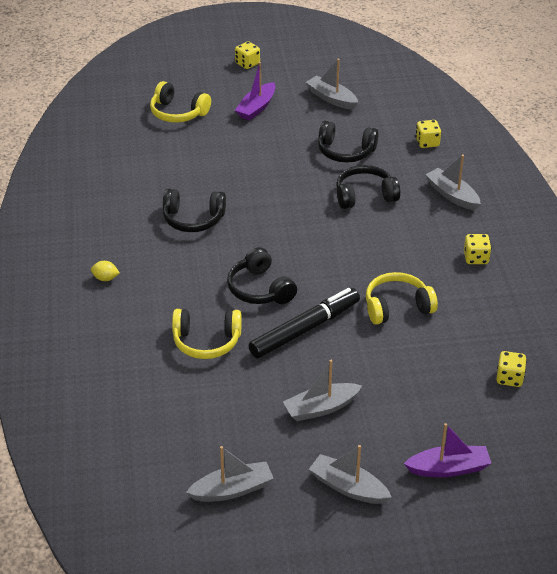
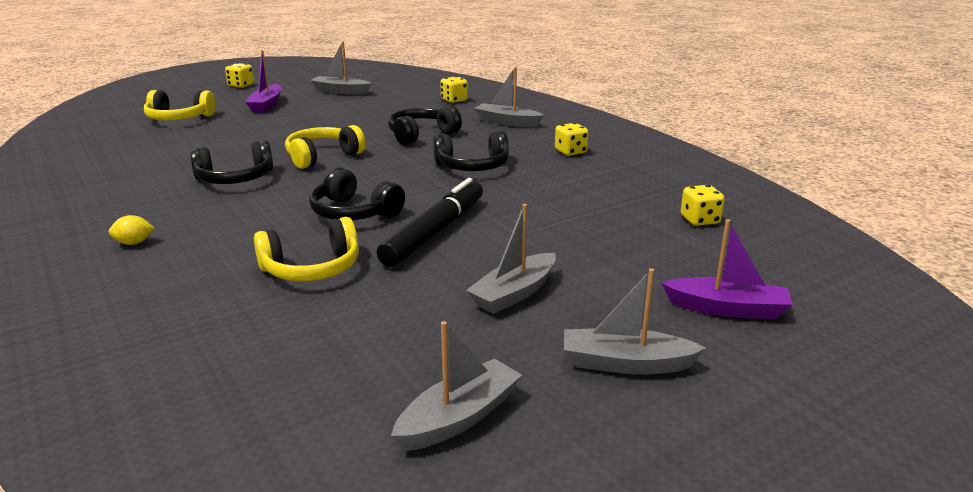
camera: 25 degrees left, 15 degrees down
black headphones [318,121,378,162] -> black headphones moved to [433,131,509,171]
yellow headphones [366,272,438,325] -> yellow headphones moved to [285,125,366,169]
purple boat [404,423,491,477] -> purple boat turned 45 degrees clockwise [662,219,793,319]

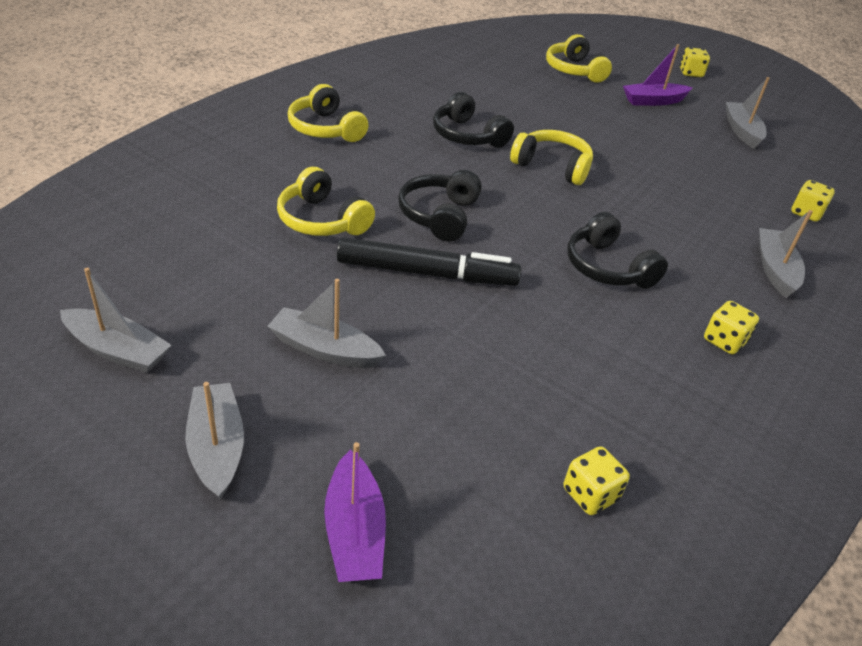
camera: 65 degrees right, 15 degrees up
yellow lemon [109,215,154,245] -> yellow headphones [288,84,368,142]
black headphones [388,106,462,145] -> none

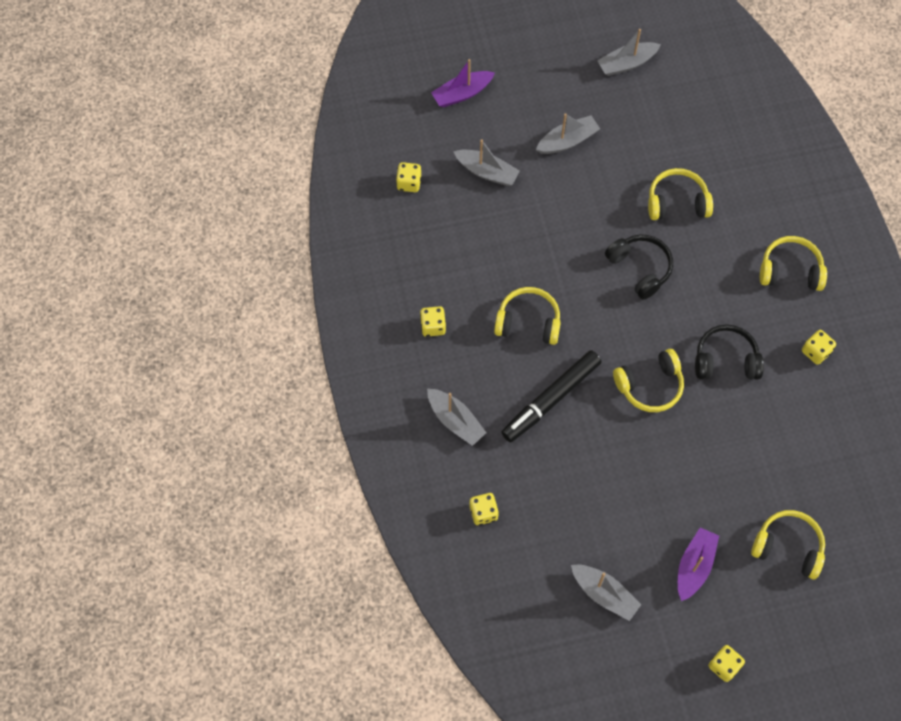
camera: 135 degrees right, 25 degrees up
grey boat [185,382,244,499] -> grey boat moved to [453,139,520,186]
purple boat [324,442,386,582] -> purple boat turned 60 degrees counterclockwise [431,59,495,107]
black marker [337,237,521,286] -> black marker moved to [501,350,601,442]
black headphones [567,212,668,289] -> yellow headphones [494,287,561,345]
none -> yellow dice [802,330,836,365]

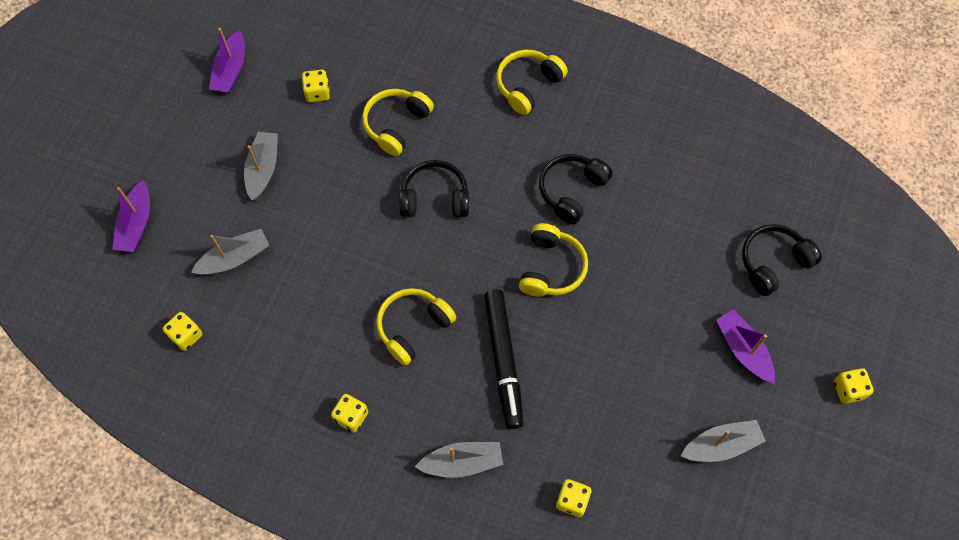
camera: 55 degrees left, 0 degrees up
grey boat [597,29,661,76] -> purple boat [209,28,245,93]
yellow headphones [751,510,825,580] -> black headphones [742,224,822,296]
yellow dice [802,330,836,365] -> yellow dice moved to [302,70,330,102]

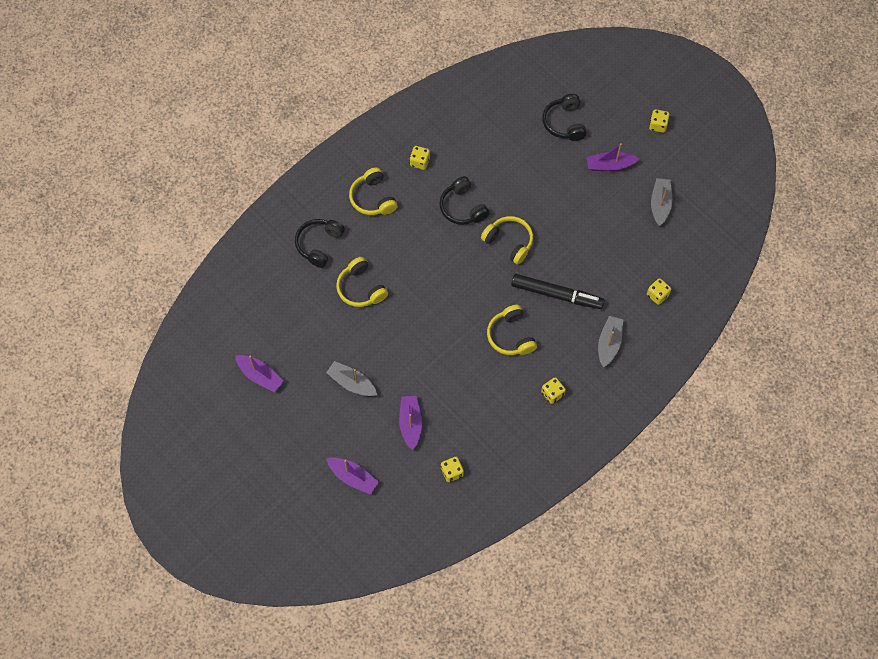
camera: 65 degrees left, 0 degrees up
grey boat [191,229,270,275] -> purple boat [399,396,422,451]
yellow dice [302,70,330,102] -> yellow dice moved to [410,146,430,170]
black headphones [399,160,469,217] -> black headphones moved to [295,219,345,268]

